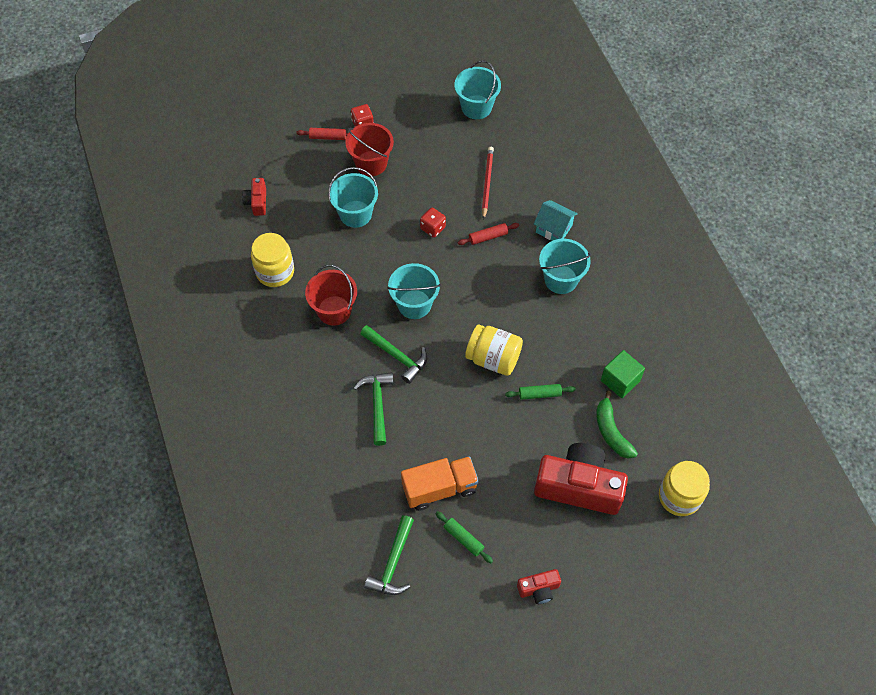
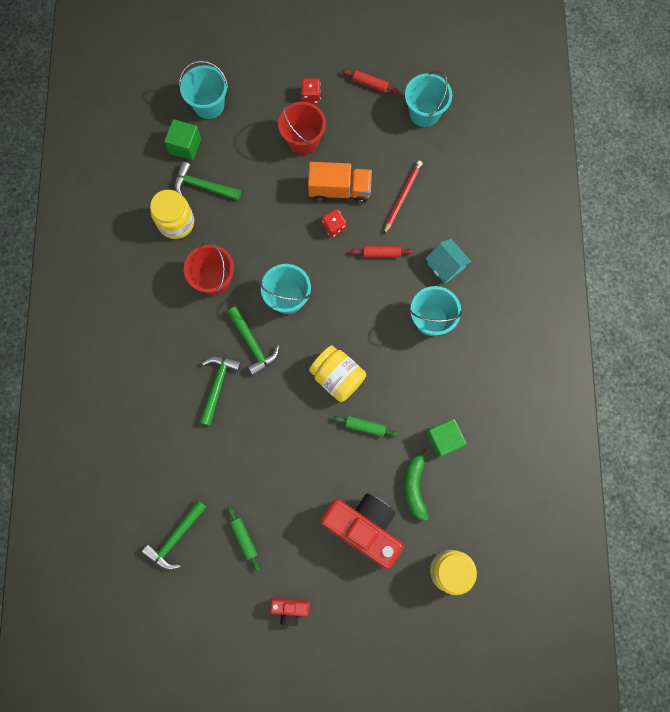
camera: 20 degrees right, 15 degrees up
red camera [242,178,266,216] -> green cube [164,119,201,160]
red rolling pin [297,128,348,140] -> red rolling pin moved to [342,69,399,94]
turquoise bucket [328,167,378,228] -> turquoise bucket moved to [179,61,228,119]
orange truck [401,456,479,511] -> orange truck moved to [308,162,372,204]
none -> green hammer [174,162,241,201]

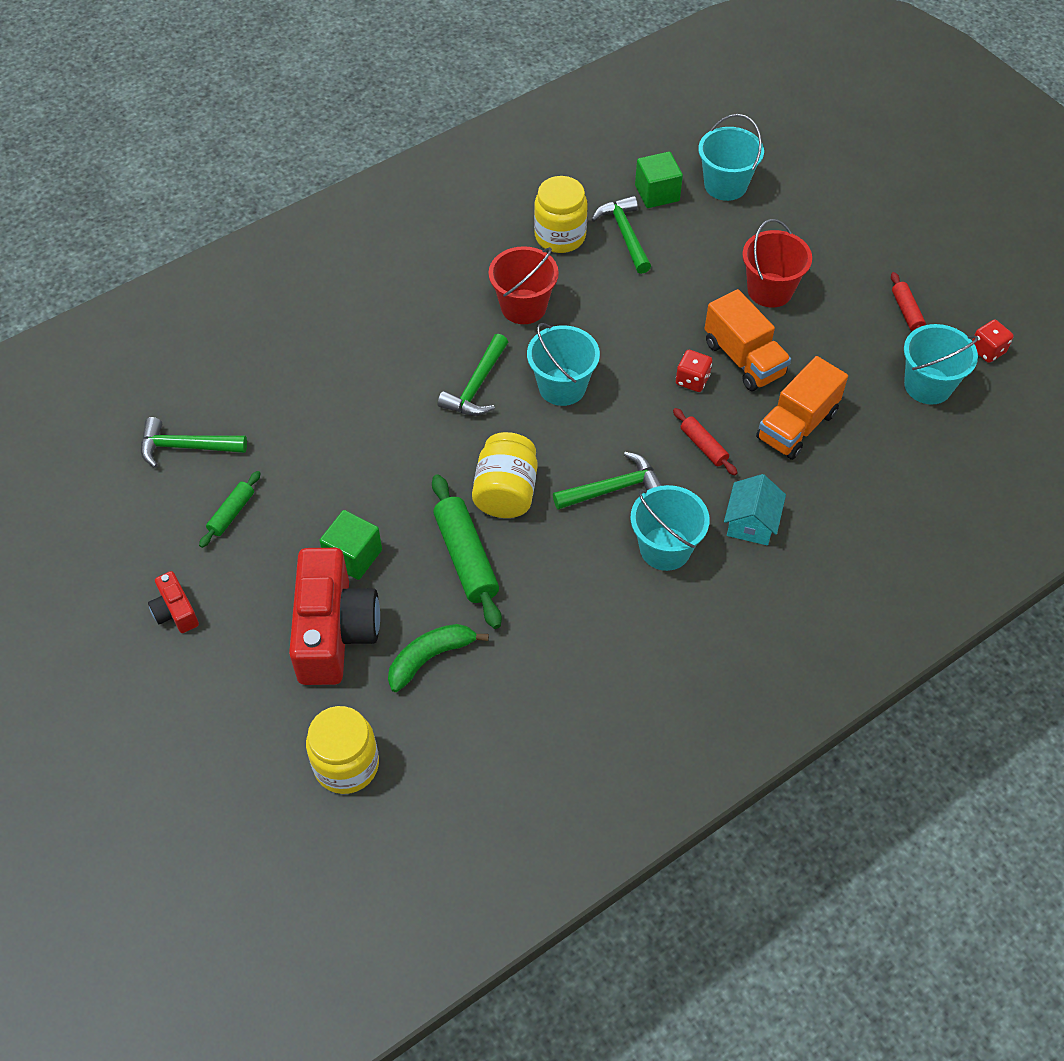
camera: 55 degrees right, 20 degrees down
green hammer [199,356,241,426] -> green hammer moved to [553,452,663,510]
red dice [301,78,321,103] -> red dice moved to [972,320,1014,363]
green rolling pin [333,416,399,437] -> green rolling pin [432,474,502,629], size x1.82
red pencil [384,160,423,234] -> orange truck [756,356,848,460]
green cube [426,418,467,458] -> green cube moved to [319,510,382,580]

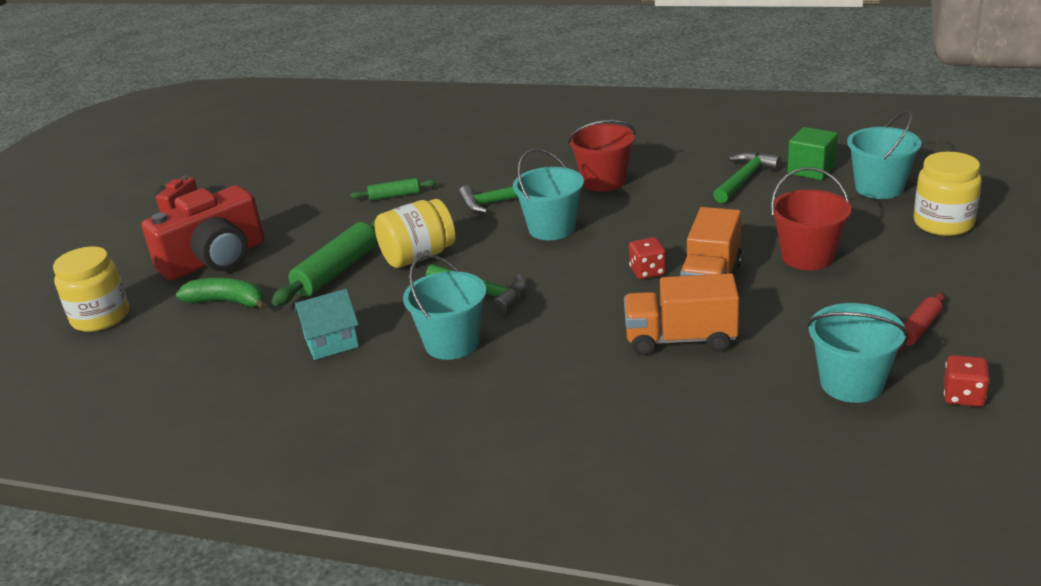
camera: 55 degrees right, 25 degrees down
green hammer [141,417,247,468] -> none
green rolling pin [199,471,261,548] -> green rolling pin moved to [350,178,436,201]
green cube [319,510,382,580] -> none
yellow jar [534,176,588,253] -> yellow jar moved to [914,152,982,236]
red rolling pin [673,408,738,475] -> none
turquoise house [724,474,786,546] -> turquoise house moved to [295,289,359,360]

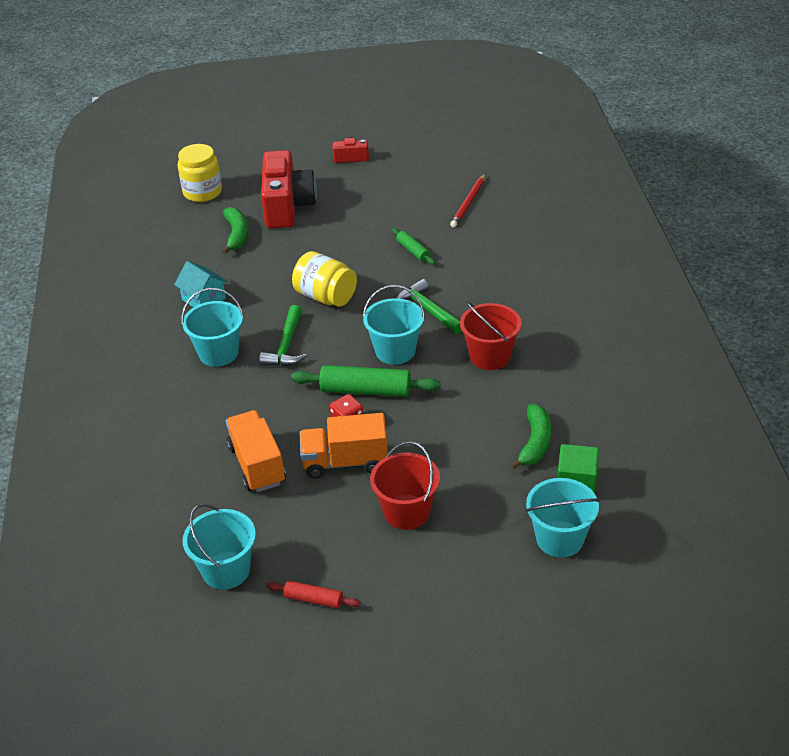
camera: 65 degrees right, 10 degrees up
red camera [142,185,264,280] -> red camera turned 120 degrees counterclockwise [261,150,317,228]
green rolling pin [272,219,377,306] -> green rolling pin moved to [291,365,440,397]
green hammer [713,152,782,203] -> green banana [510,404,551,470]
yellow jar [914,152,982,236] -> none
red dice [943,355,990,407] -> none
none -> red pencil [450,174,485,228]

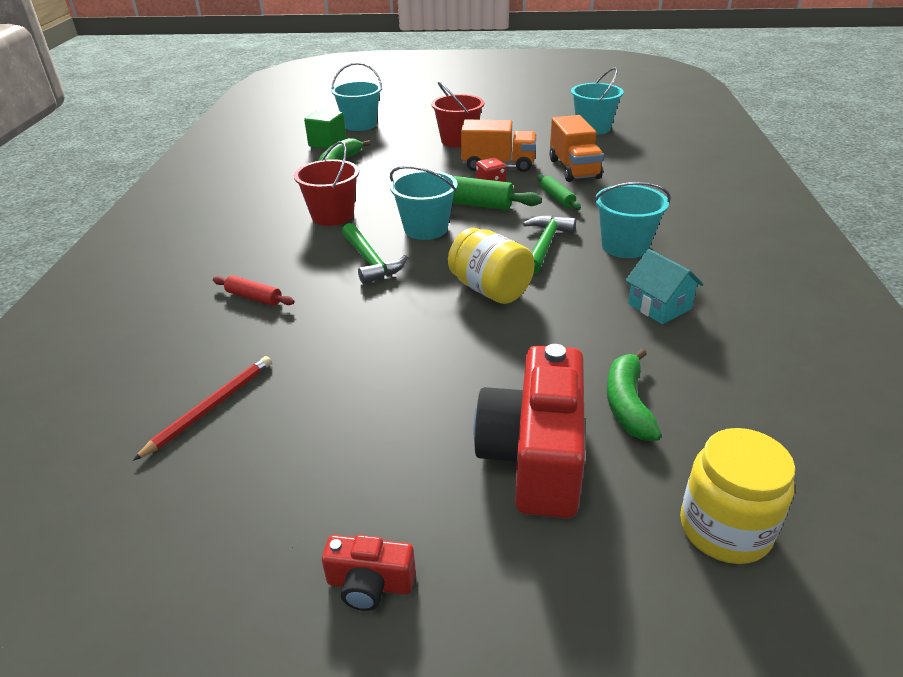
camera: 170 degrees left, 5 degrees down
red rolling pin [267,581,360,608] -> red rolling pin moved to [213,275,295,306]
green rolling pin [392,228,435,265] -> green rolling pin moved to [537,174,581,210]

